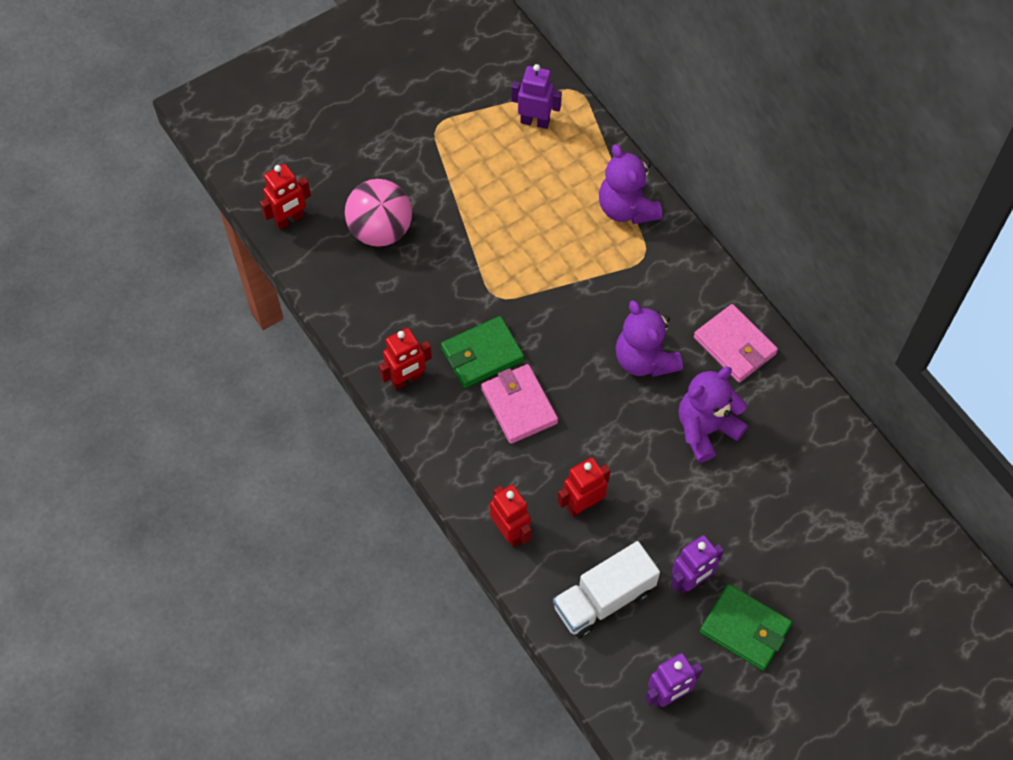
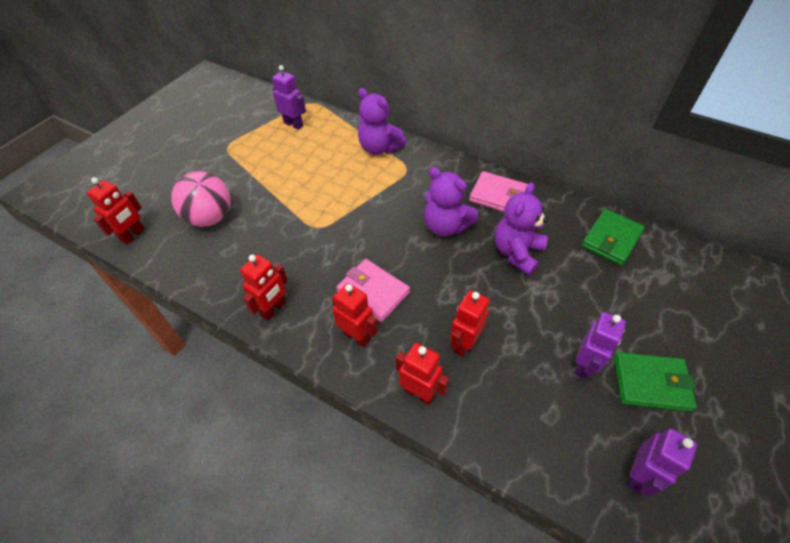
camera: 25 degrees left, 10 degrees down
green wallet [441,316,524,388] -> green wallet moved to [581,209,645,266]
purple robot [511,64,562,129] -> purple robot turned 45 degrees clockwise [272,65,306,130]
white truck [553,541,660,639] -> none
none -> red robot [332,283,378,347]

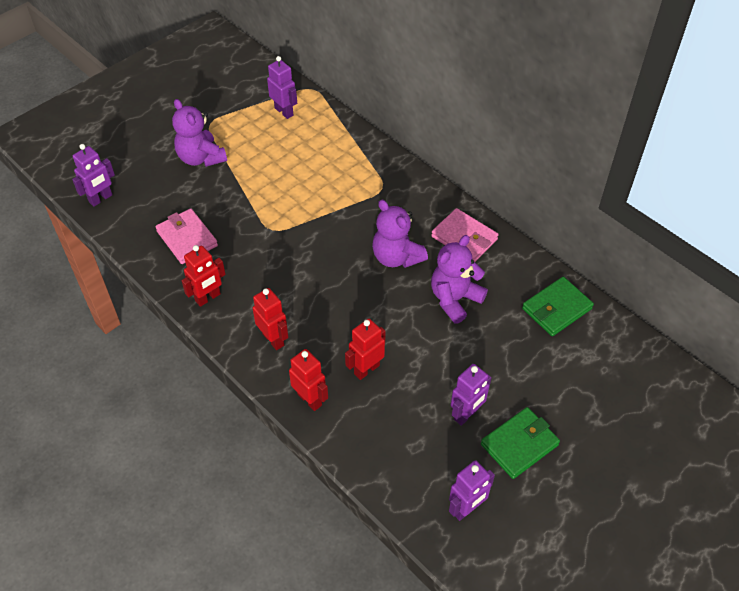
camera: 15 degrees right, 0 degrees up
red robot [87,177,145,245] -> purple robot [72,144,115,207]
pink ball [171,171,230,227] -> none
pink wallet [336,259,410,322] -> pink wallet moved to [155,209,218,264]
purple teddy bear [358,88,406,155] -> purple teddy bear moved to [172,99,227,167]
green wallet [614,352,697,412] -> green wallet turned 60 degrees counterclockwise [481,407,560,479]

